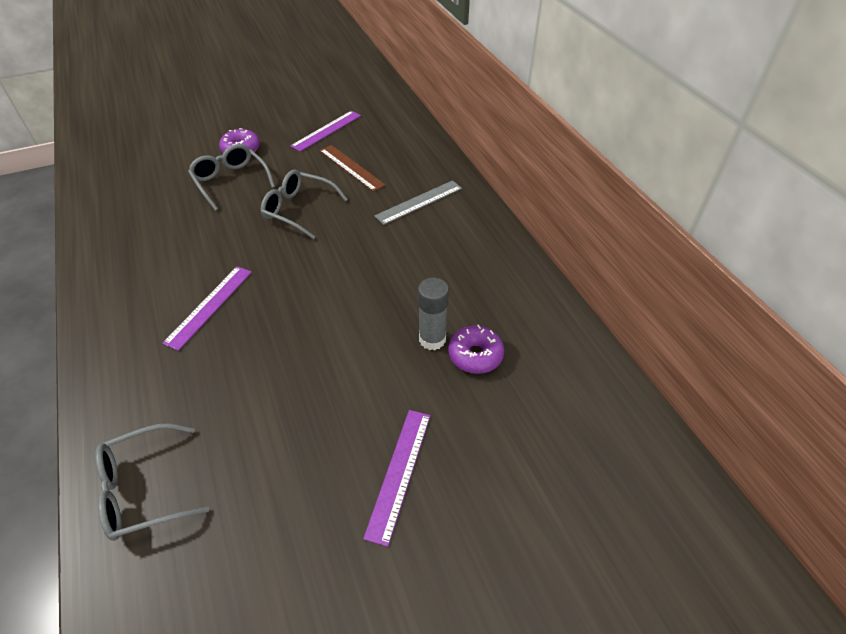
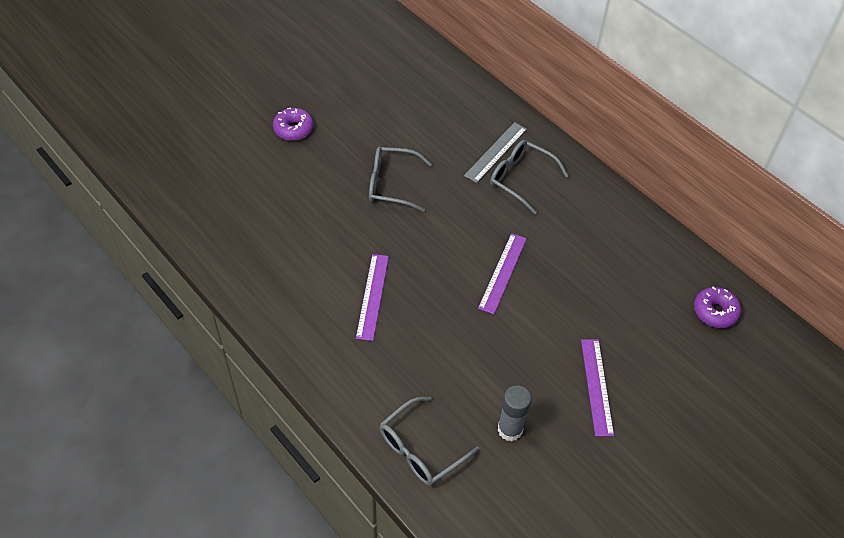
camera: 20 degrees left, 5 degrees up
grey glasses [188,144,275,211] -> grey glasses moved to [490,140,568,214]
purple ruler [290,111,361,152] -> purple ruler moved to [478,233,527,314]
brown ruler [320,145,386,192] -> none
grey glue stick [418,278,449,350] -> grey glue stick moved to [498,385,532,441]
purple donut [448,325,504,374] -> purple donut moved to [694,287,741,328]

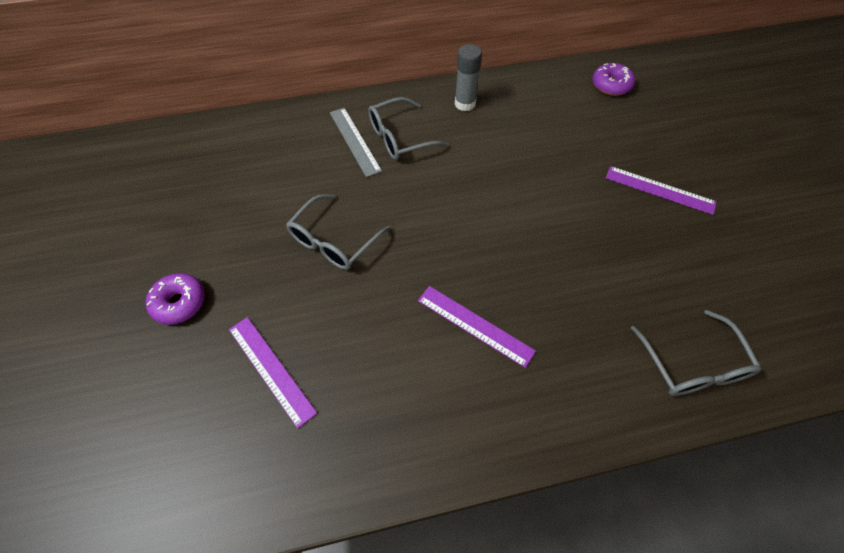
camera: 60 degrees left, 5 degrees up
purple ruler [478,233,527,314] -> purple ruler moved to [229,317,317,428]
grey glue stick [498,385,532,441] -> grey glue stick moved to [455,44,482,111]

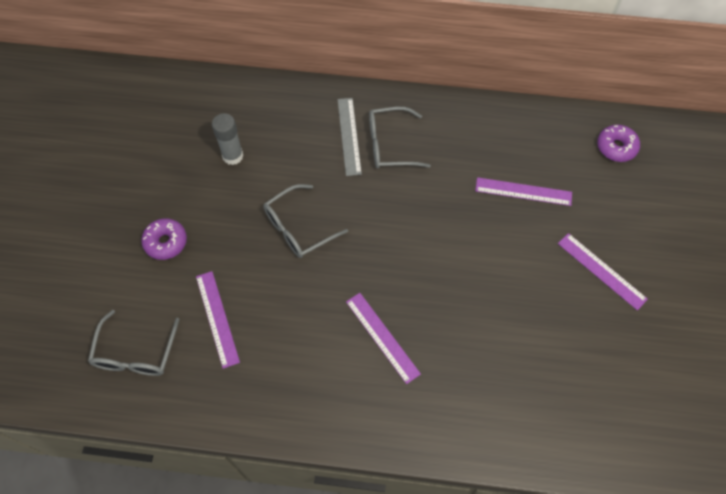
camera: 20 degrees right, 5 degrees up
grey glue stick [455,44,482,111] -> grey glue stick moved to [212,113,243,165]
grey glasses [631,310,762,396] -> grey glasses moved to [88,310,180,376]
none -> purple ruler [475,177,572,206]

